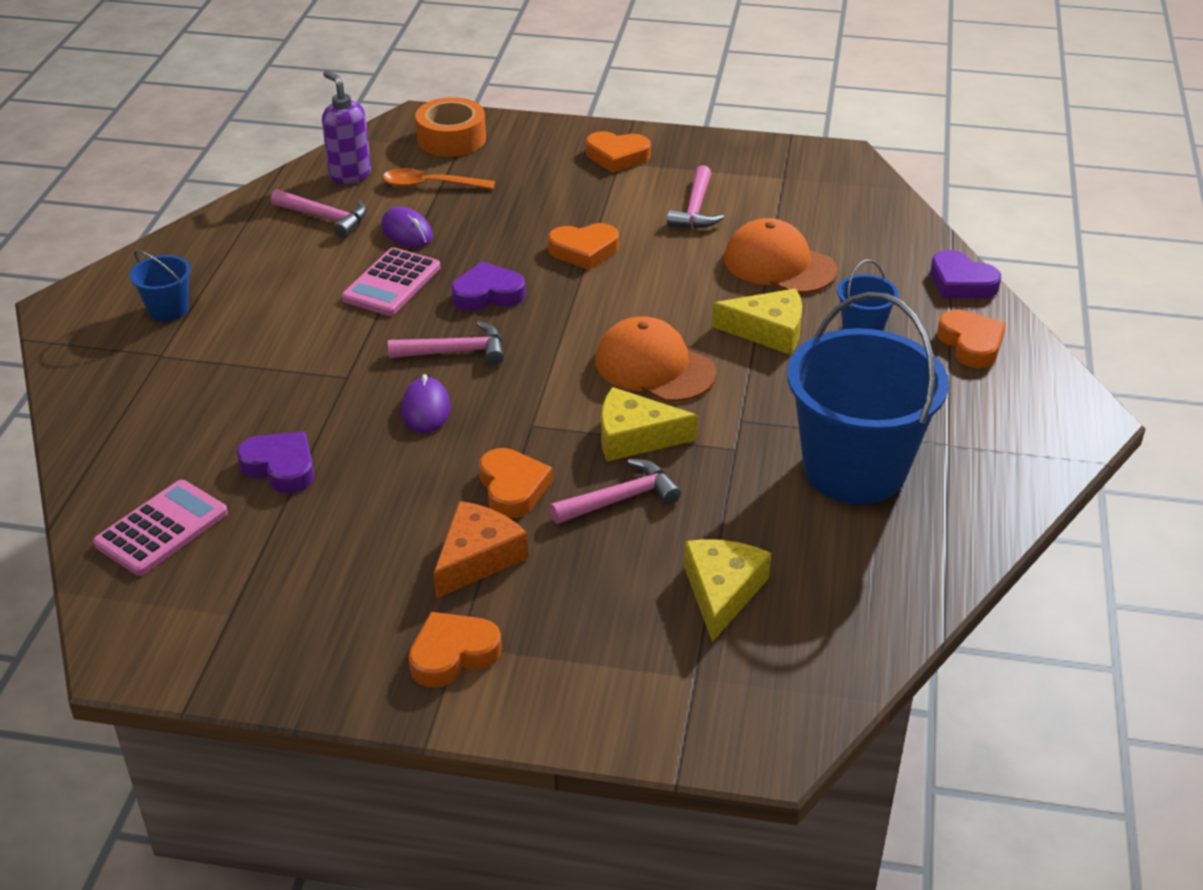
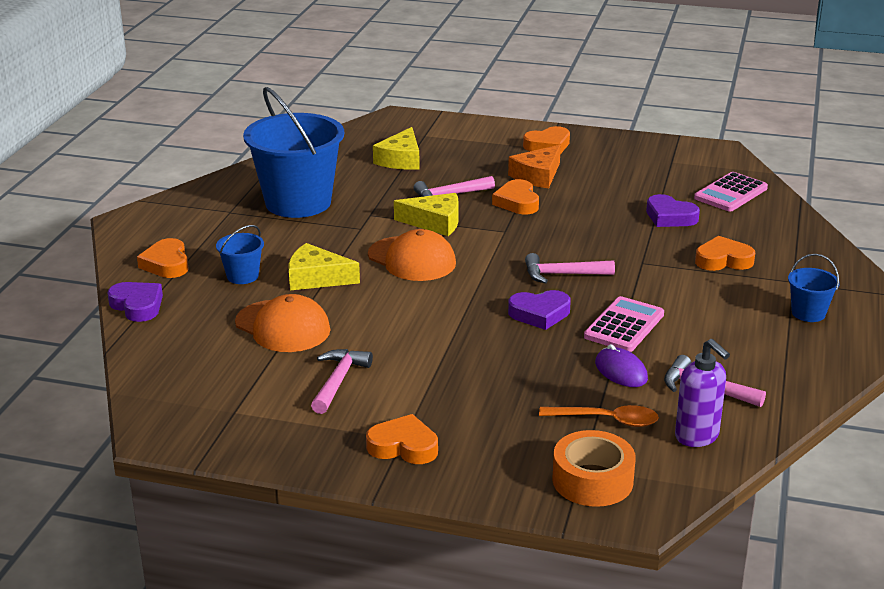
camera: 175 degrees left, 10 degrees down
purple mouse [401,374,451,433] -> none
orange heart [548,223,619,270] -> orange heart moved to [695,236,755,271]

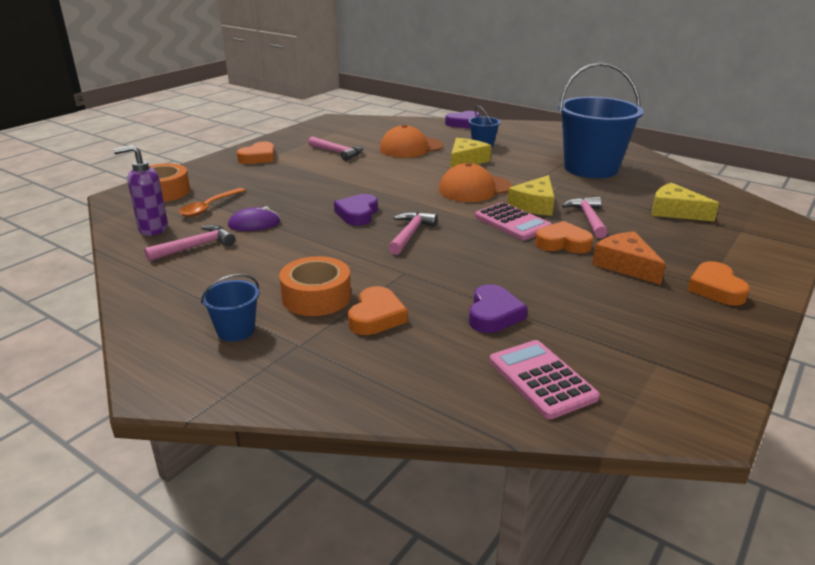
camera: 110 degrees right, 0 degrees up
orange heart [137,238,189,278] -> none
pink calculator [584,296,664,352] -> pink calculator moved to [475,202,552,240]
purple heart [646,194,700,227] -> purple heart turned 135 degrees clockwise [469,284,527,333]
none -> orange tape [279,256,351,316]

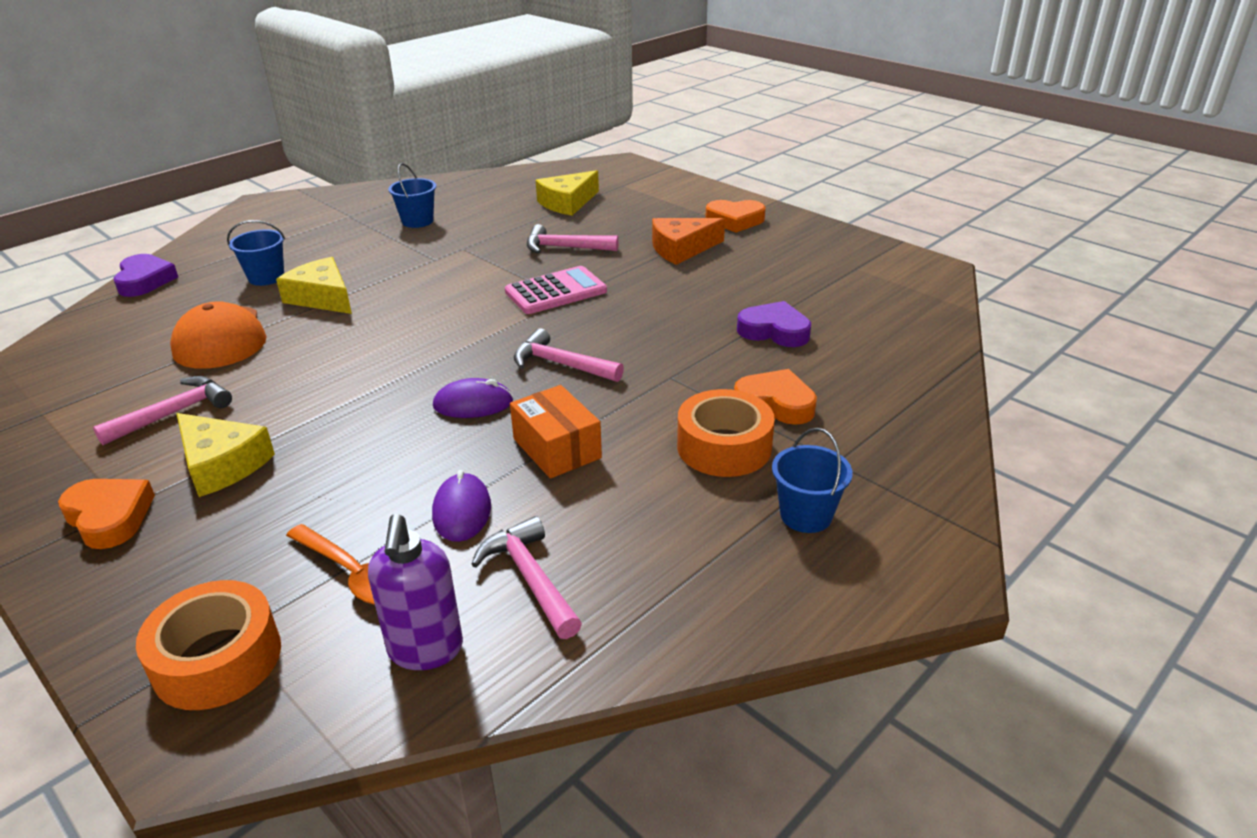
camera: 80 degrees left, 5 degrees up
purple heart [334,194,378,226] -> purple mouse [433,378,513,418]
orange cap [439,163,512,202] -> none
pink calculator [489,340,600,419] -> none
yellow cheese [507,175,555,216] -> yellow cheese moved to [176,413,275,497]
orange heart [535,221,593,253] -> none
blue bucket [558,62,644,178] -> blue bucket [388,163,436,228], size x0.44
none -> orange box [510,385,602,479]

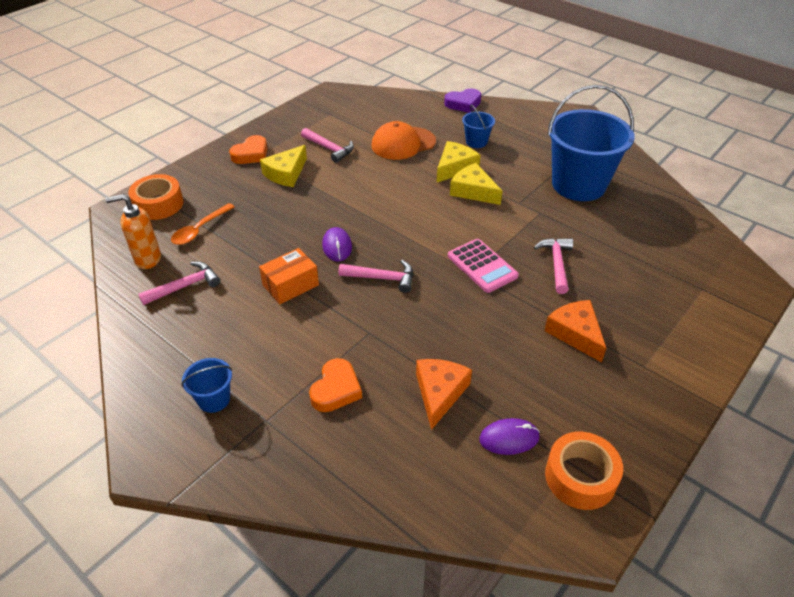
camera: 85 degrees right, 10 degrees up
purple soap dispenser [368,514,463,670] -> orange soap dispenser [105,194,161,269]
blue bucket [388,163,436,228] -> blue bucket [547,85,635,201], size x2.29
purple mouse [432,470,491,542] -> purple mouse moved to [479,418,540,455]
pink hammer [514,328,624,382] -> pink hammer turned 75 degrees clockwise [338,260,413,293]
yellow cheese [536,170,599,216] -> yellow cheese moved to [450,163,502,205]
orange tape [677,389,775,477] -> orange tape moved to [545,432,623,510]
orange heart [705,200,766,233] -> none
purple heart [737,301,811,347] -> orange cheese [416,359,472,430]

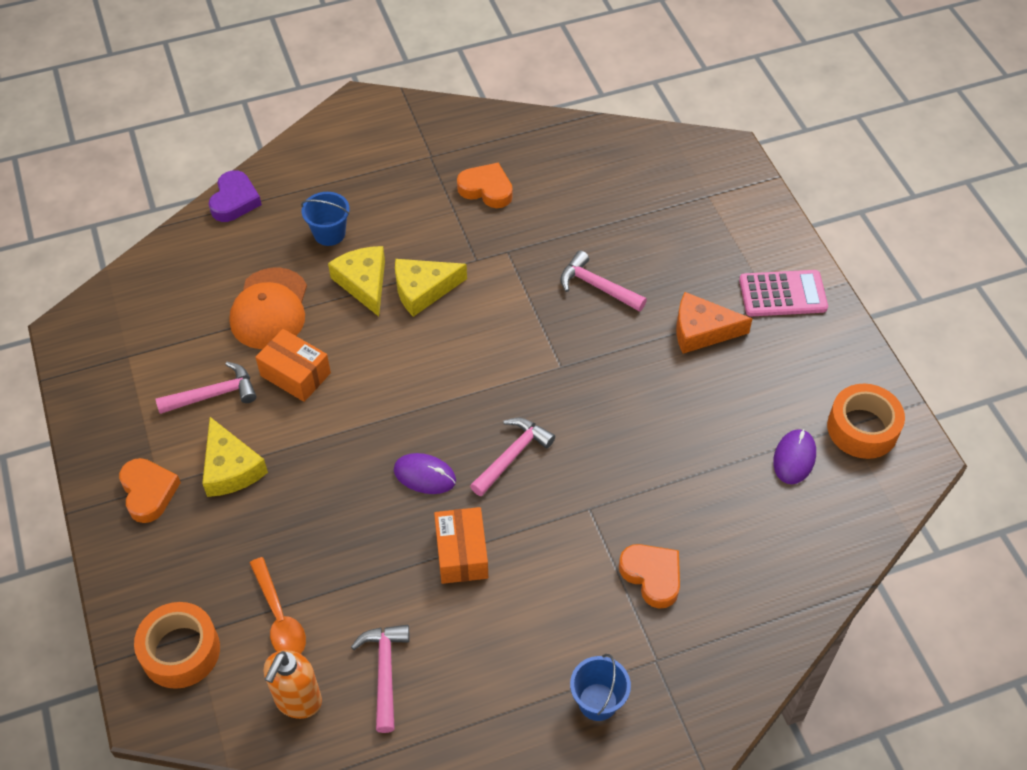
camera: 60 degrees left, 10 degrees up
orange cheese [416,359,472,430] -> none
pink calculator [448,239,519,293] -> pink calculator moved to [739,270,828,316]
blue bucket [547,85,635,201] -> orange heart [457,163,513,208]
none -> orange box [255,329,331,402]

